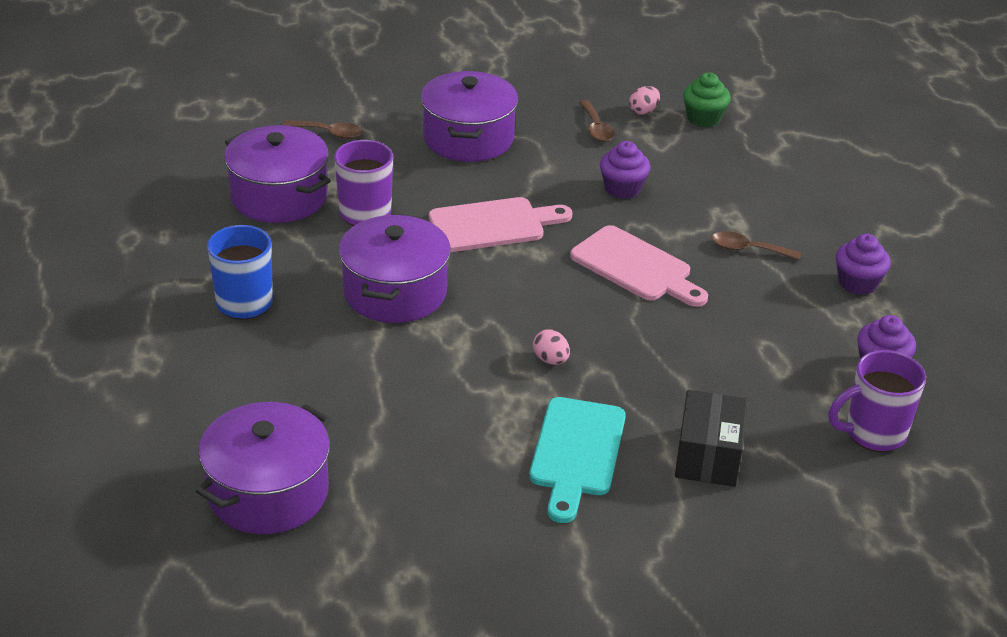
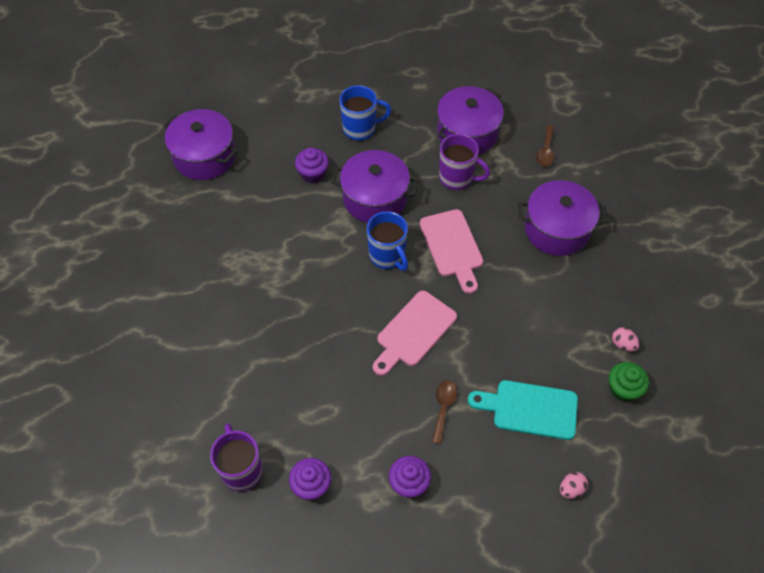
camera: 90 degrees right, 20 degrees up
turquoise cutting board [529,397,626,523] -> turquoise cutting board moved to [468,380,578,440]
pink egg [533,329,570,365] -> pink egg moved to [560,472,588,499]
brown spoon [579,100,615,142] -> none
purple cupcake [600,141,650,199] -> purple cupcake moved to [295,148,329,183]
black box [675,390,747,487] -> none
none -> blue mug [367,211,408,271]

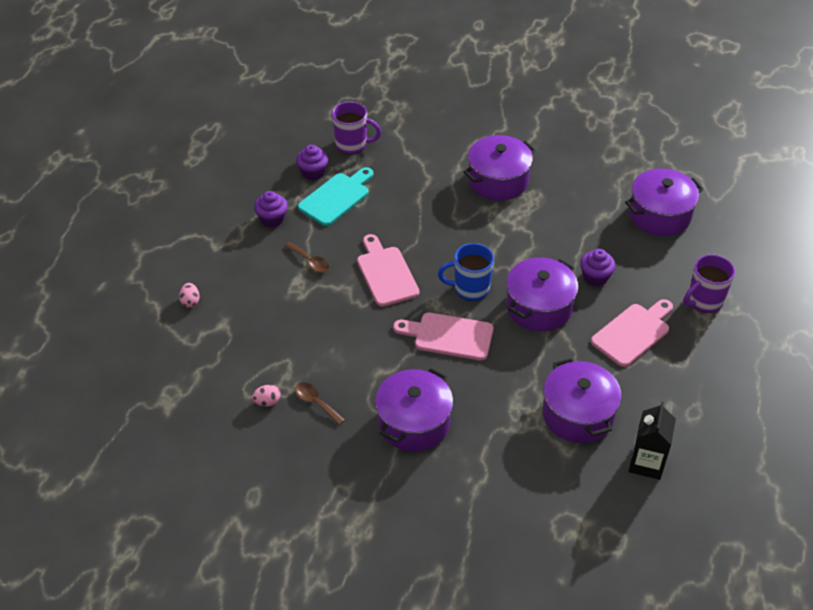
camera: 120 degrees right, 10 degrees down
blue mug [340,85,391,141] -> pink cutting board [591,299,673,367]
purple mug [439,134,490,190] -> purple mug moved to [683,255,735,313]
turquoise cutting board [468,380,578,440] -> turquoise cutting board moved to [298,167,373,226]
brown spoon [536,125,554,166] -> brown spoon moved to [295,382,345,425]
green cupcake [609,362,649,402] -> none
none -> purple pot [463,135,536,201]
none -> black carton [629,402,676,480]

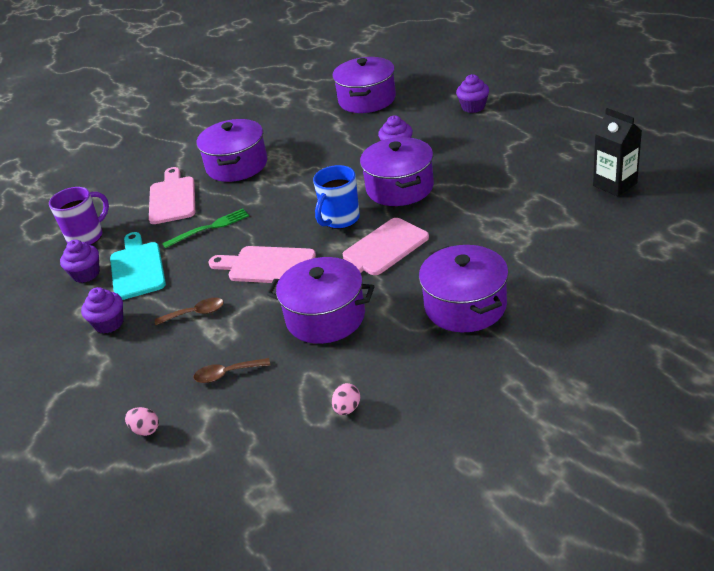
camera: 50 degrees left, 10 degrees down
brown spoon [295,382,345,425] -> brown spoon moved to [193,358,270,383]
purple pot [543,358,621,443] -> purple pot moved to [266,257,375,344]
pink cutting board [591,299,673,367] -> pink cutting board moved to [149,167,195,224]
purple mug [683,255,735,313] -> purple cupcake [456,74,489,113]
none -> green fork [162,209,249,249]

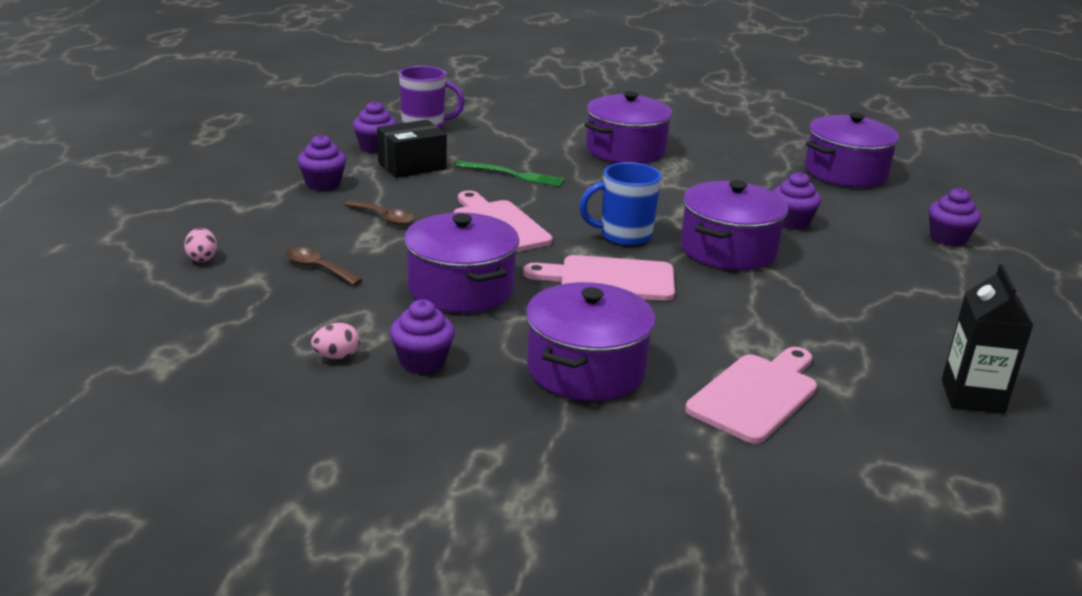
camera: 40 degrees right, 10 degrees down
turquoise cutting board [110,232,166,300] -> black box [377,120,447,178]
pink cutting board [149,167,195,224] -> pink cutting board moved to [685,347,817,444]
none -> purple cupcake [390,300,455,374]

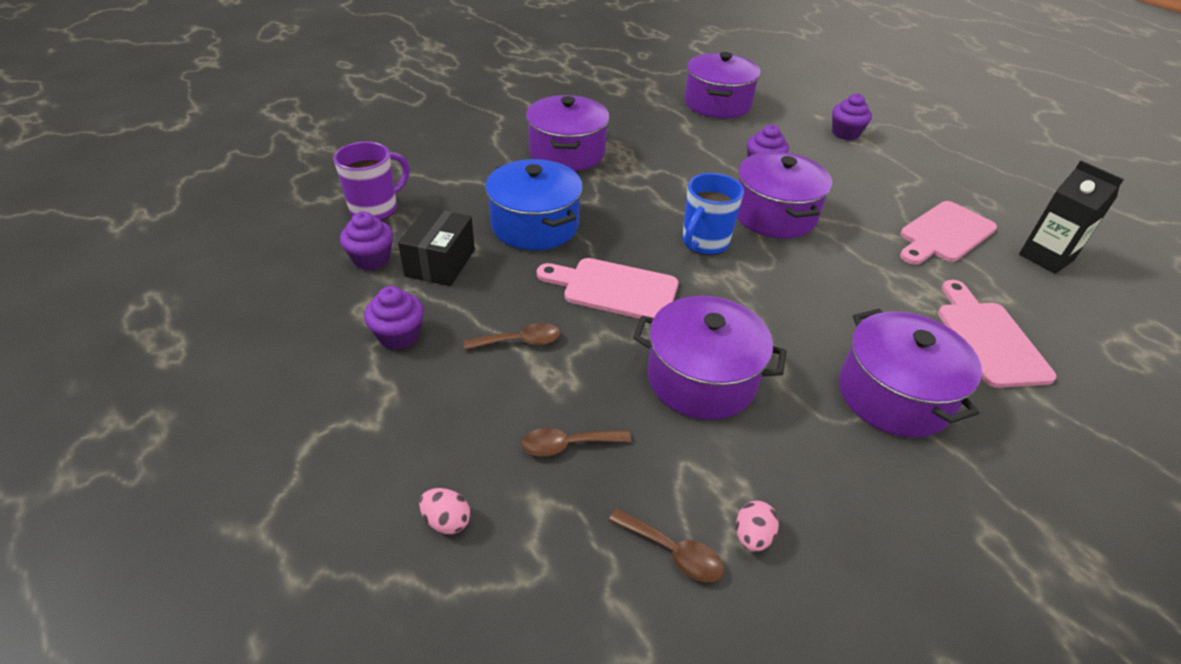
camera: 45 degrees left, 15 degrees up
purple cupcake [390,300,455,374] -> none
green fork [455,161,565,187] -> blue pot [485,159,583,250]
pink cutting board [523,255,675,301] -> pink cutting board moved to [900,201,997,265]
none -> brown spoon [609,508,724,582]

